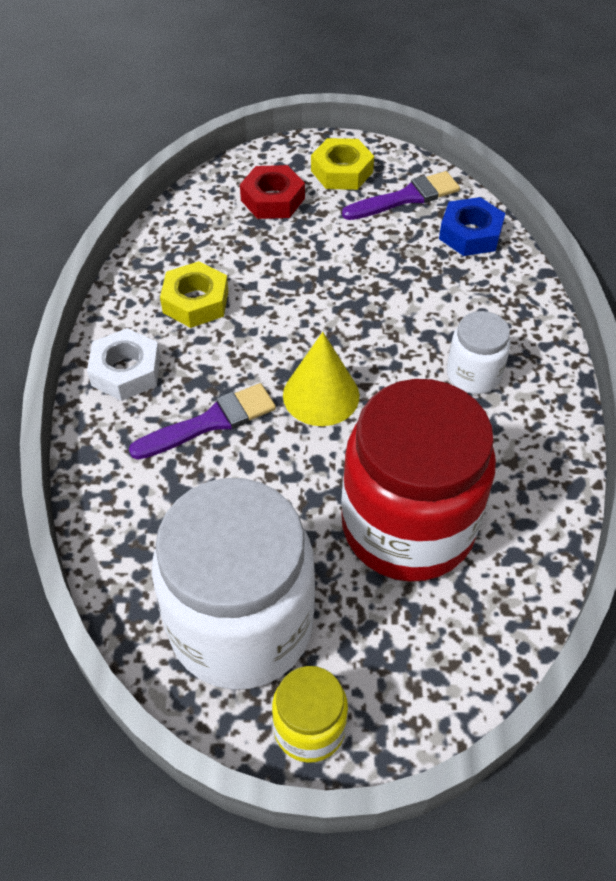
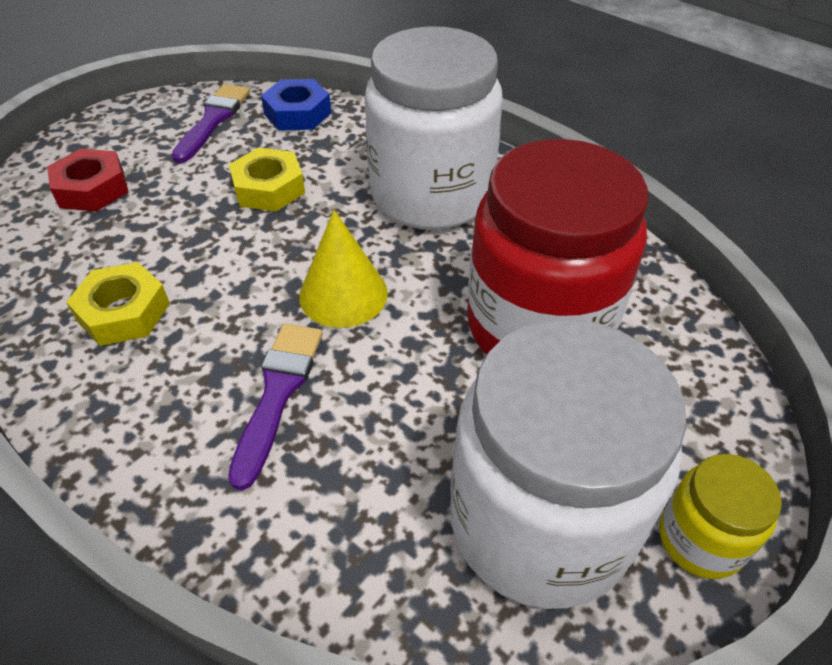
camera: 50 degrees left, 5 degrees down
white nut [87,328,160,401] -> none
yellow nut [311,138,374,190] -> yellow nut moved to [229,148,305,212]
white jar [447,311,511,394] -> white jar [364,26,503,230], size x2.15

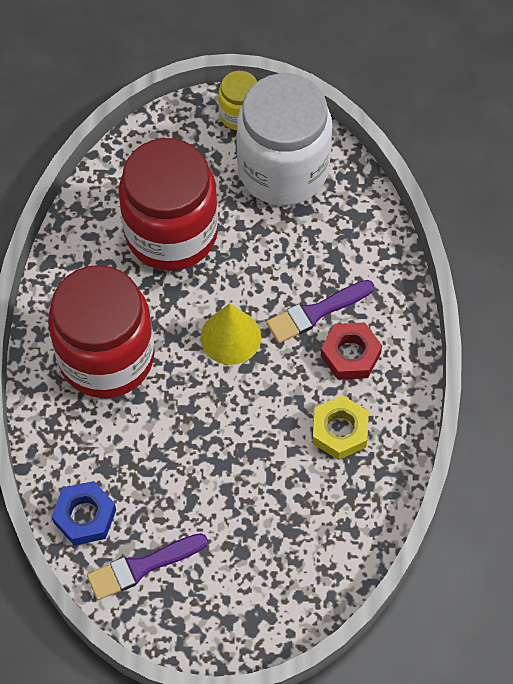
camera: 130 degrees left, 15 degrees up
red nut [47,149,129,211] -> red nut moved to [321,322,382,380]
yellow nut [229,148,305,212] -> none
white jar [364,26,503,230] -> red jar [48,265,155,398]

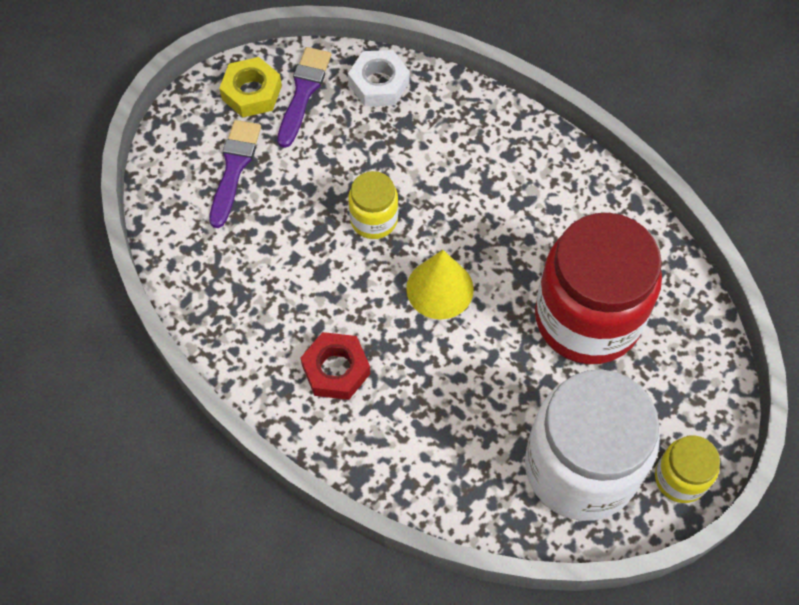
camera: 130 degrees right, 0 degrees up
red jar [48,265,155,398] -> none
blue nut [51,481,116,545] -> white nut [348,50,410,106]
purple brush [266,280,374,343] -> purple brush moved to [209,120,261,228]
yellow nut [312,395,369,460] -> yellow nut moved to [219,57,282,117]
none -> yellow jar [348,171,398,239]

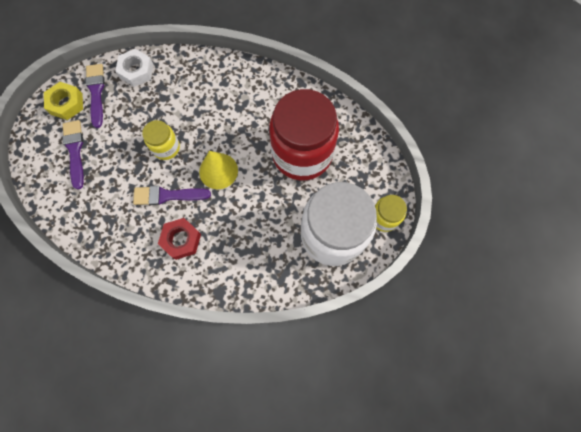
camera: 25 degrees left, 10 degrees up
none -> purple brush [133,186,211,205]

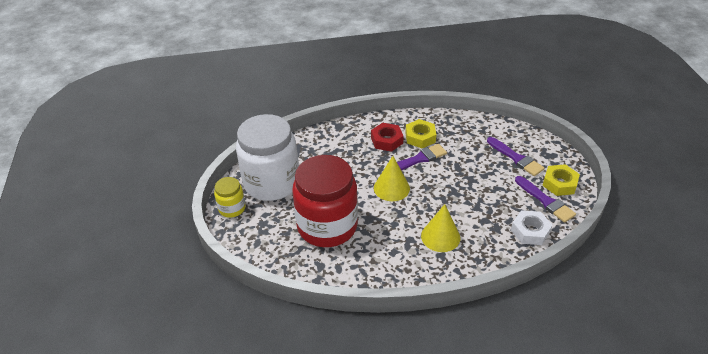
camera: 155 degrees right, 30 degrees down
yellow jar [142,120,180,160] -> none
none -> yellow nut [405,119,436,148]
none -> yellow cone [421,204,460,252]

